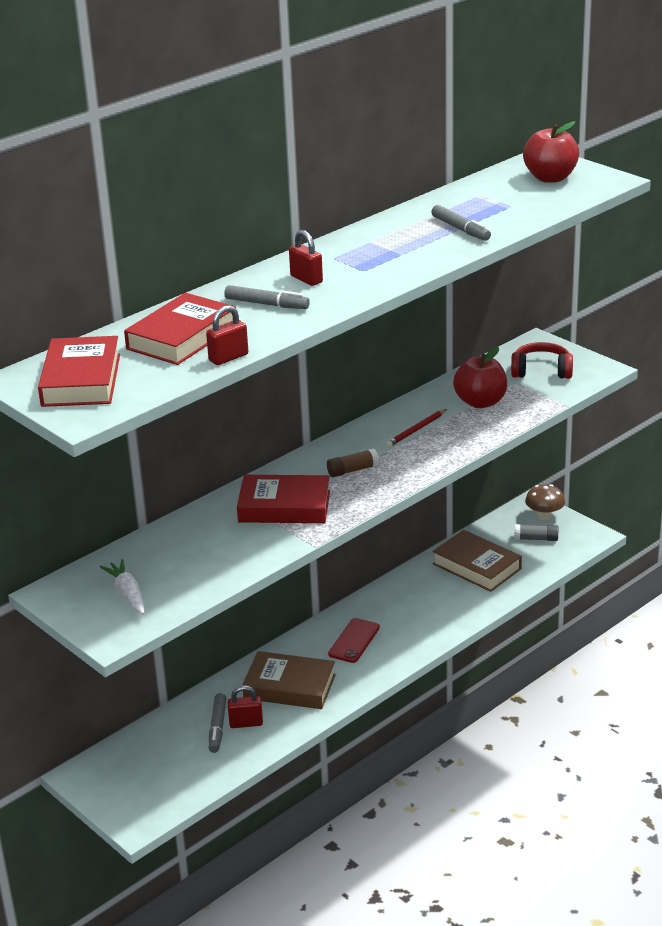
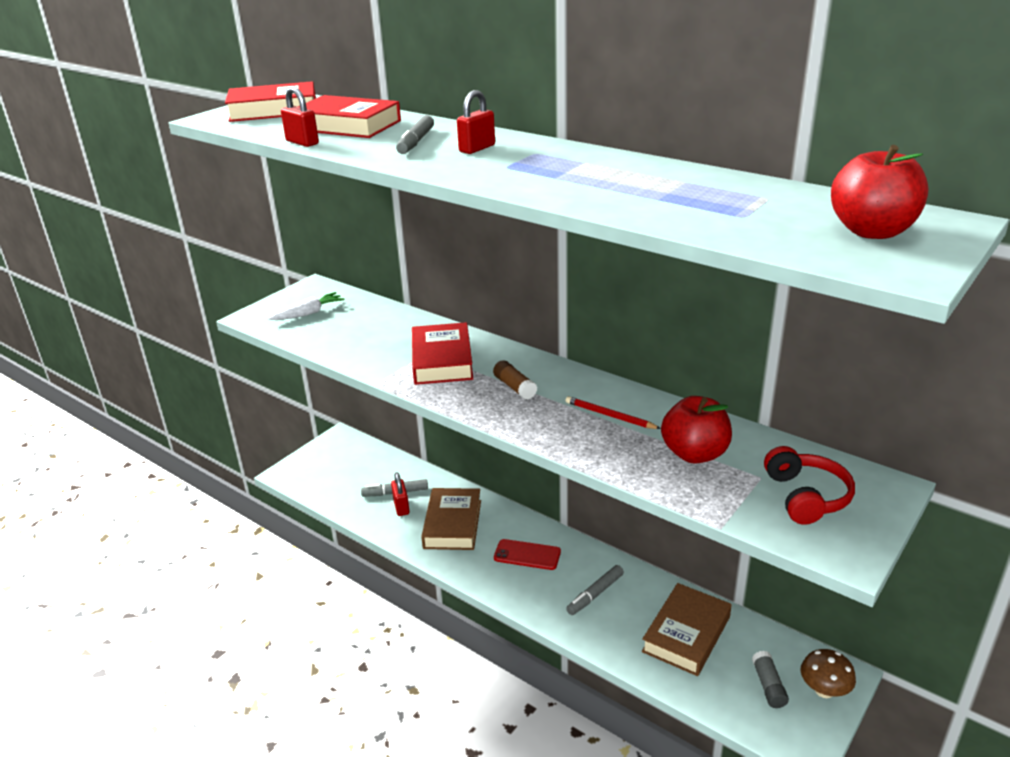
camera: 80 degrees right, 0 degrees up
grey marker [431,205,491,241] -> grey marker moved to [566,565,624,615]

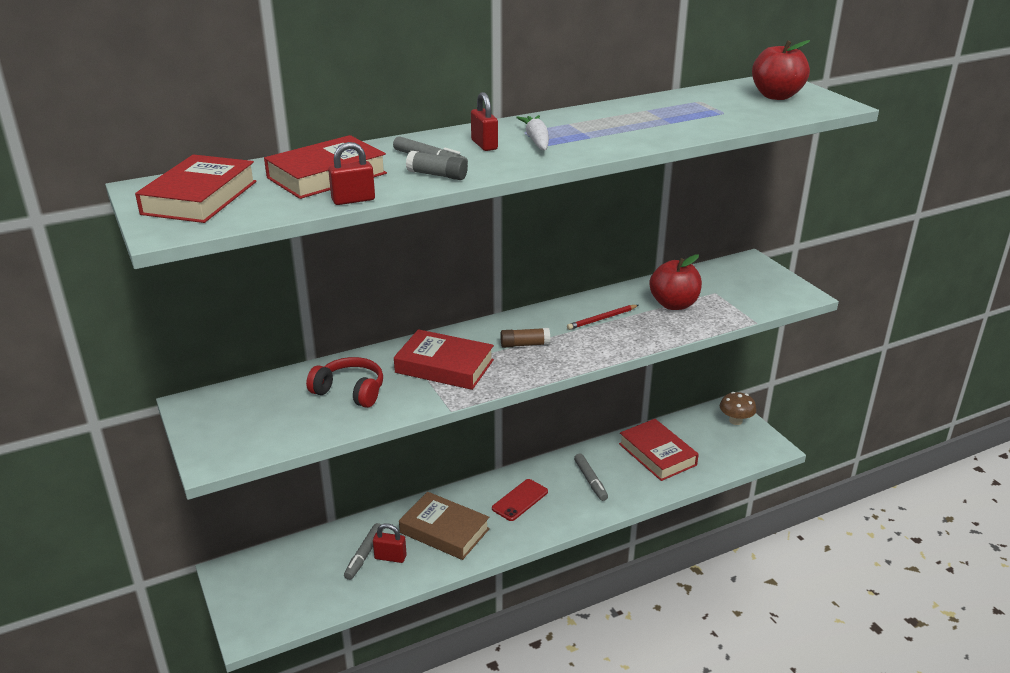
camera: 65 degrees left, 0 degrees up
white carrot [268,292,345,320] -> white carrot moved to [516,115,549,150]
brown book [642,583,732,676] -> red book [619,419,699,481]
grey glue stick [752,651,789,708] -> grey glue stick moved to [406,151,468,180]
red headphones [764,446,855,525] -> red headphones moved to [306,357,383,408]

